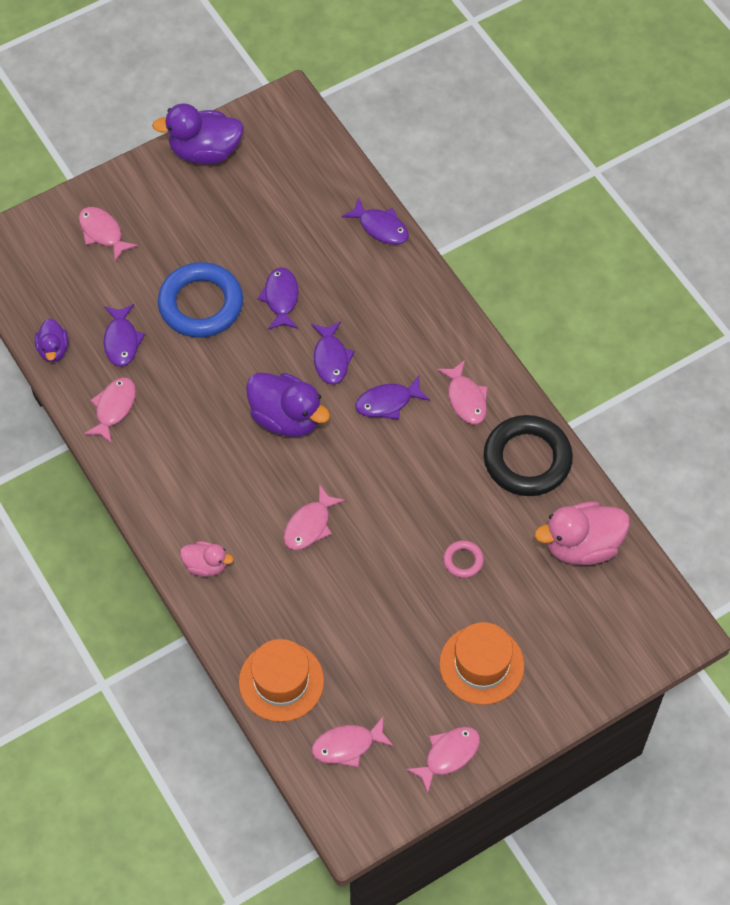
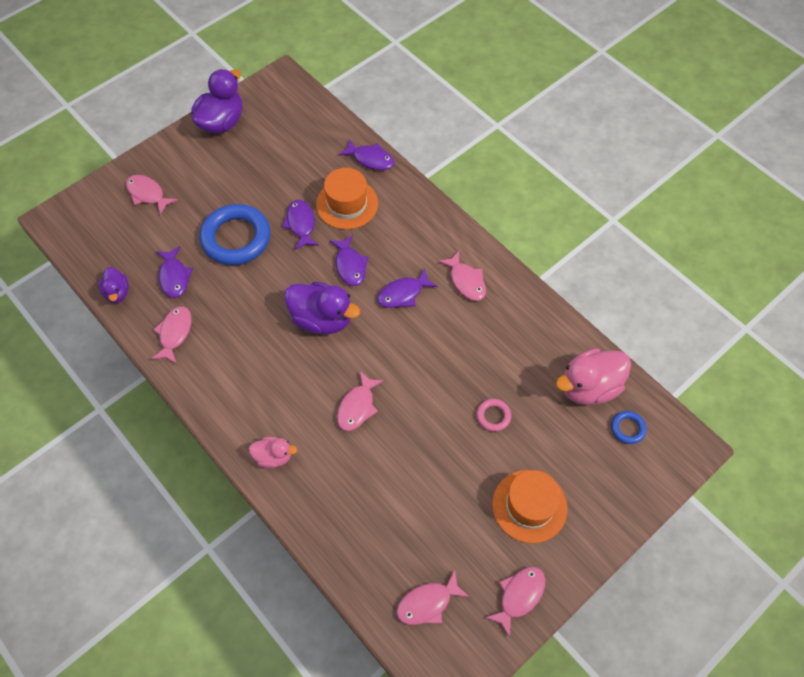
camera: 10 degrees left, 0 degrees up
purple duck [152,103,244,164] -> purple duck turned 135 degrees clockwise [191,69,242,134]
orange hat [239,639,324,722] -> orange hat moved to [316,168,378,230]
black ring [483,415,573,496] -> none
none -> blue ring [611,411,647,444]

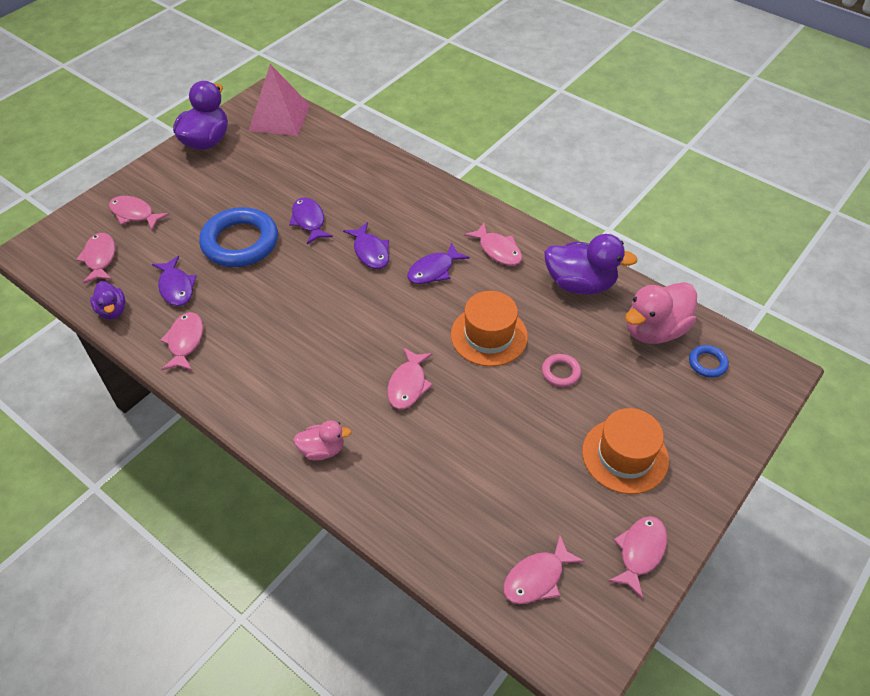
camera: 10 degrees left, 10 degrees down
purple duck [284,282,360,334] -> purple duck moved to [544,234,638,295]
orange hat [316,168,378,230] -> orange hat moved to [451,291,528,366]
purple fish [338,139,395,170] -> none
none -> pink fish [76,233,115,284]
none -> pink pyramid [249,64,310,136]

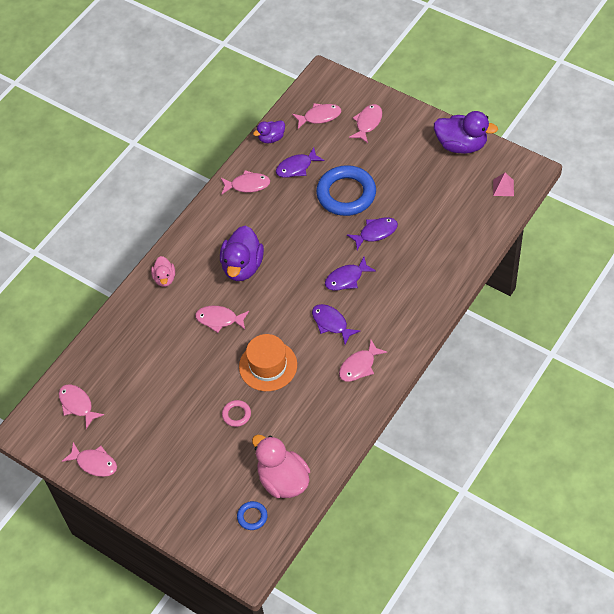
camera: 90 degrees right, 5 degrees up
pink pyramid [249,64,310,136] -> pink pyramid [493,173,514,196], size x0.46
purple duck [544,234,638,295] -> purple duck moved to [220,226,264,281]
orange hat [582,408,669,494] -> none

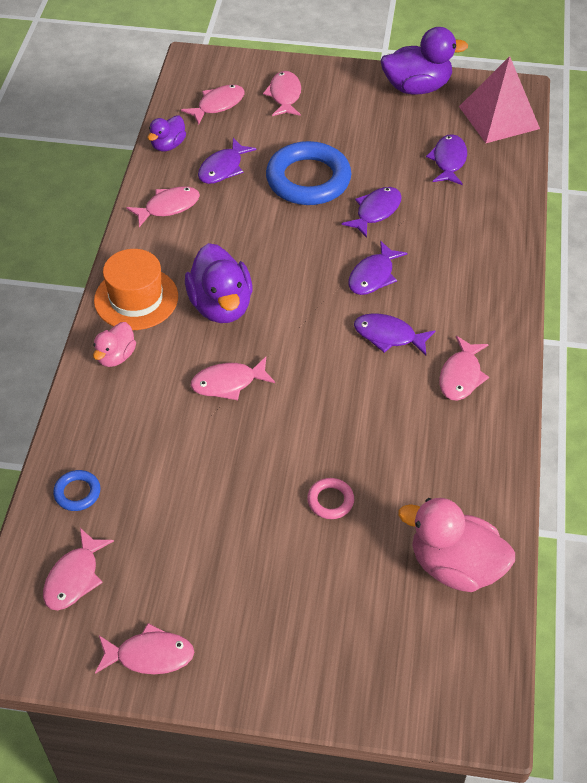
camera: 30 degrees left, 5 degrees down
pink fish [59,384,104,429] -> pink fish turned 90 degrees counterclockwise [43,528,114,610]
pink duck [151,256,175,287] -> pink duck turned 60 degrees clockwise [93,322,136,367]
blue ring [237,501,268,530] -> blue ring moved to [53,470,100,511]
orange hat [239,334,297,391] -> orange hat moved to [94,249,178,330]
pink pyramid [493,173,514,196] -> pink pyramid [459,56,540,143], size x2.18
none -> purple fish [426,134,467,185]

